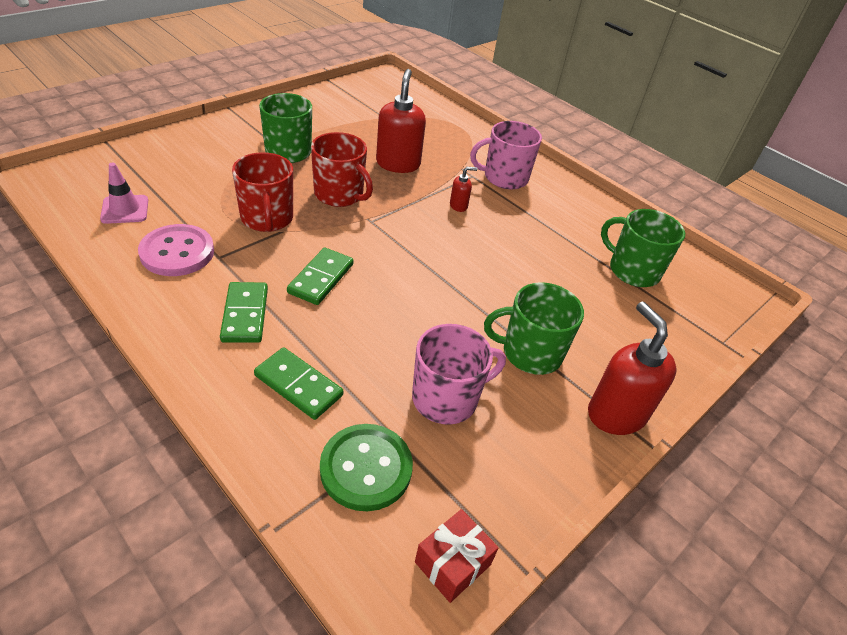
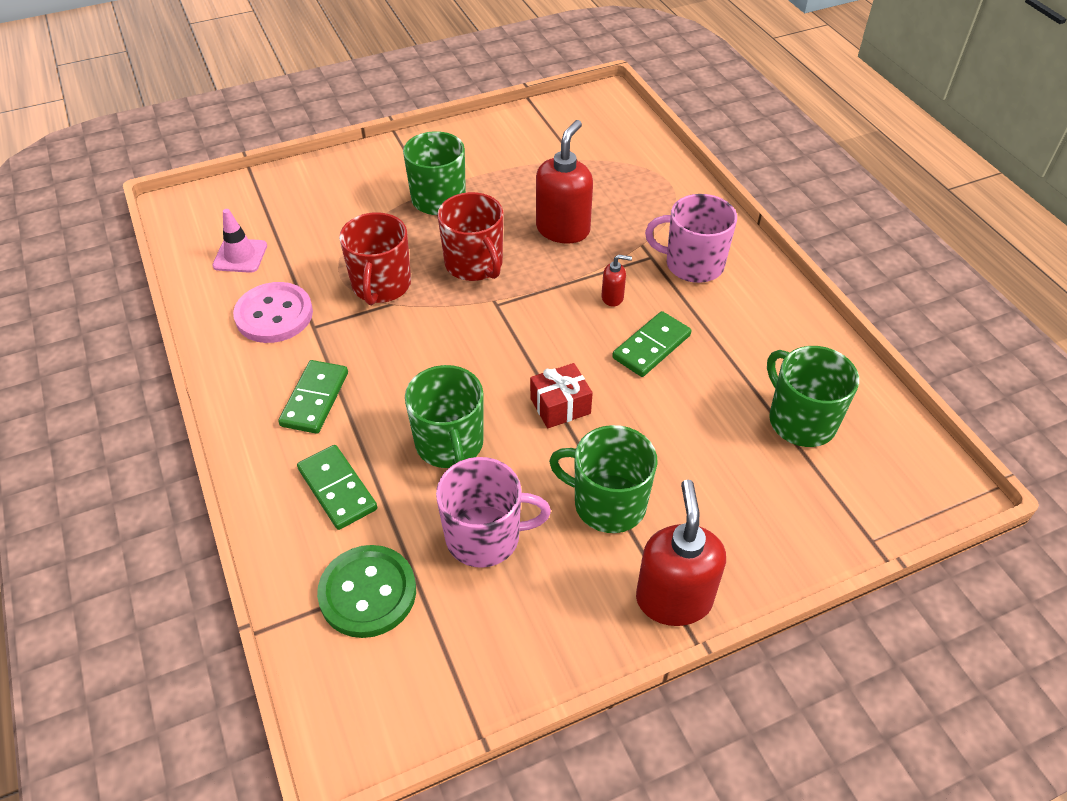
camera: 25 degrees right, 5 degrees up
green domino [287,248,353,305] -> green domino moved to [612,311,692,377]
red gift [415,509,499,603] -> red gift moved to [530,363,593,428]
none -> green mug [405,365,484,468]

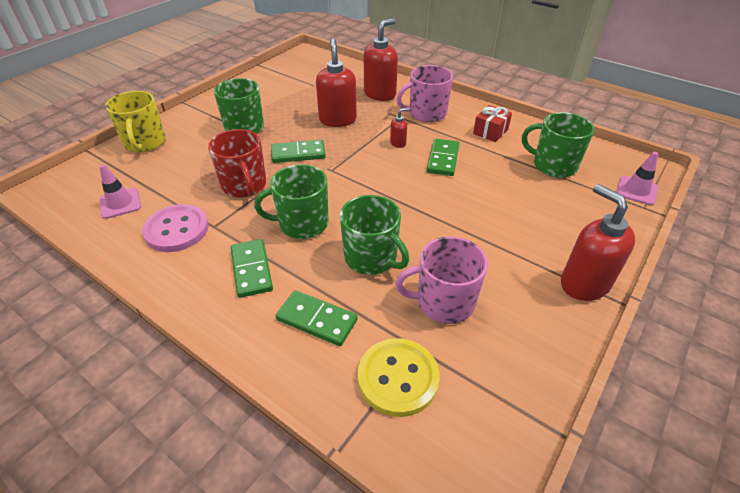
camera: 30 degrees left, 5 degrees down
green button [317,545,416,638] -> yellow button [358,338,440,417]
pink mug [436,457,551,568] -> pink mug turned 150 degrees counterclockwise [395,236,488,324]
red mug [437,192,503,281] -> green domino [271,140,326,163]
red gift [530,363,593,428] -> red gift moved to [473,105,512,142]
green mug [549,425,658,533] -> green mug moved to [254,165,328,239]
none -> yellow mug [105,91,165,152]
none -> red soap dispenser [364,18,398,101]
none -> pink traffic cone [616,152,658,205]

